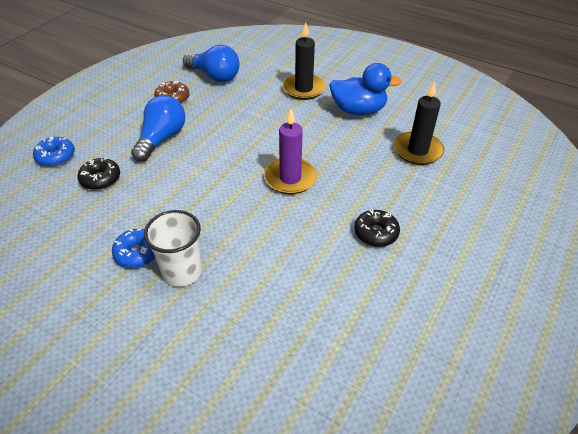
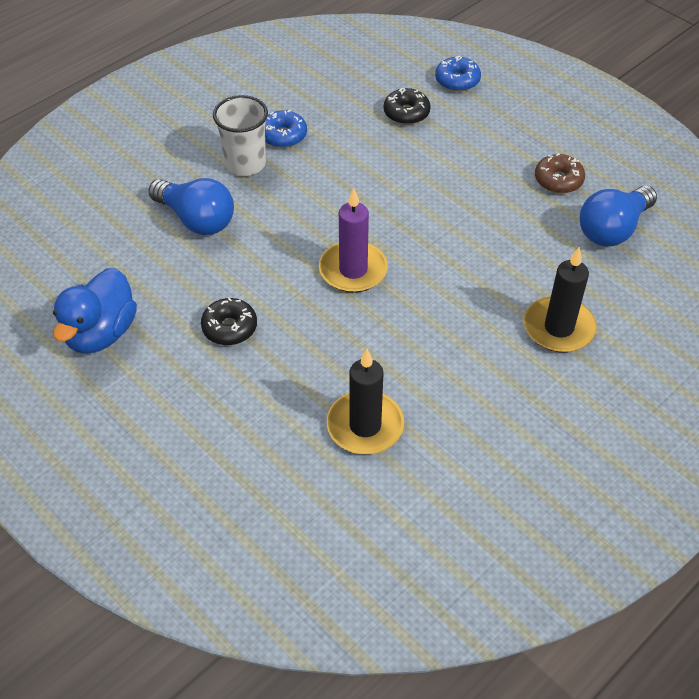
camera: 105 degrees right, 5 degrees up
blue light bulb [131,95,186,162] -> blue light bulb moved to [148,178,234,235]
blue duck [329,63,402,115] -> blue duck moved to [53,268,137,354]

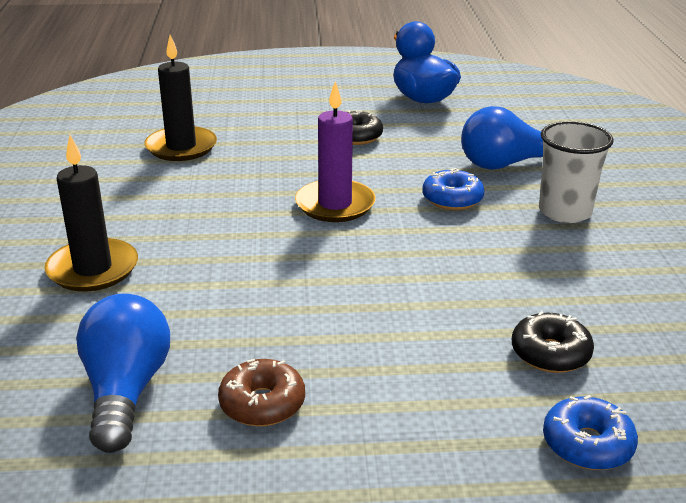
camera: 130 degrees right, 20 degrees down
blue donut [265,110,307,148] -> blue donut moved to [422,168,484,210]

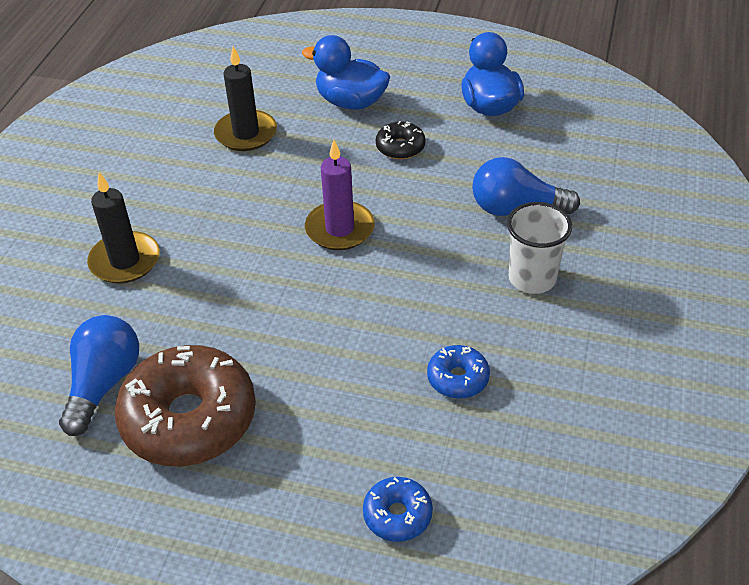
camera: 20 degrees right, 15 degrees up
brown donut [218,359,305,426] -> brown donut [115,345,256,466], size x2.14
blue donut [422,168,484,210] -> blue donut moved to [427,345,490,399]
black donut [512,311,594,373] -> none
none -> blue duck [302,35,390,110]

